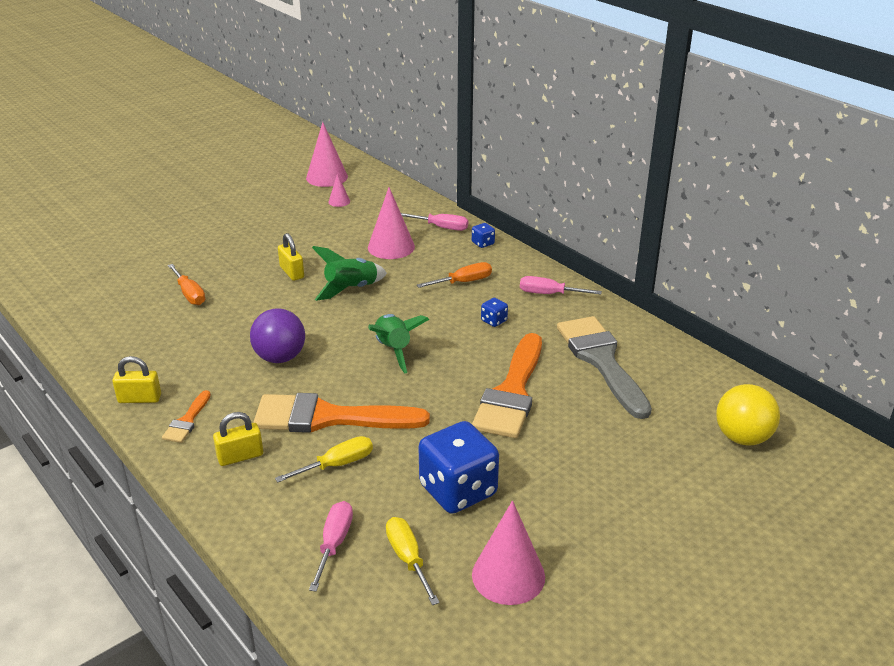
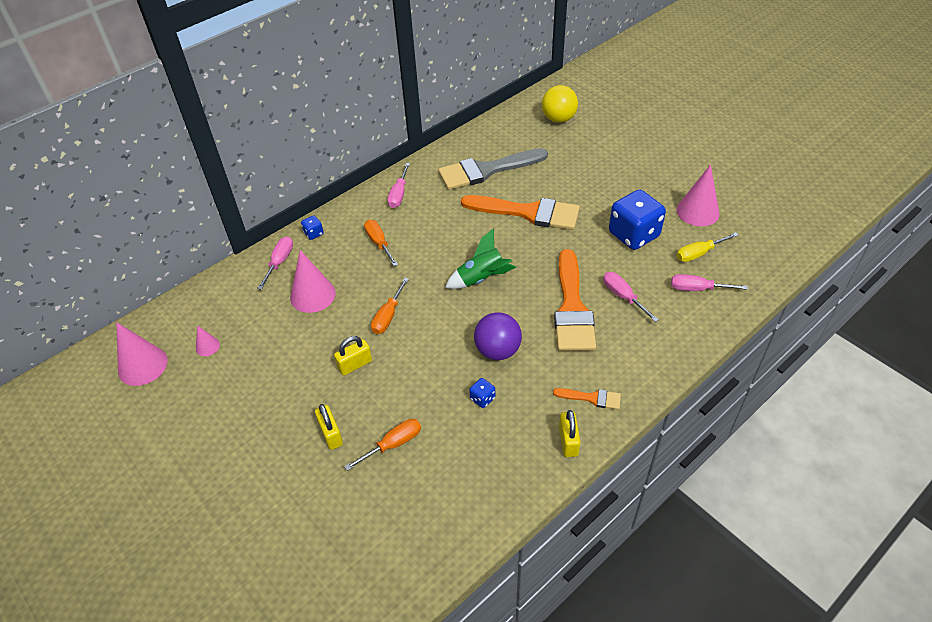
camera: 90 degrees left, 15 degrees up
yellow padlock [213,412,263,466] -> yellow padlock moved to [315,404,343,450]
yellow screwdriver [275,436,373,482] -> pink screwdriver [603,272,659,322]
green rocket [312,246,387,301] -> orange screwdriver [371,278,409,334]
blue dice [481,298,508,327] -> blue dice moved to [469,378,495,408]

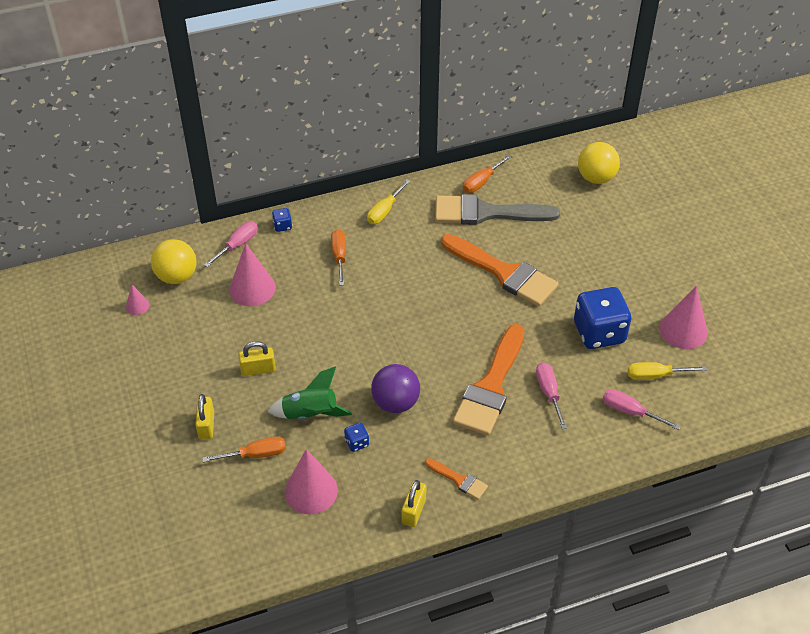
camera: 20 degrees right, 0 degrees up
pink cone [116,322,168,386] -> pink cone moved to [285,449,338,514]
orange screwdriver [371,278,409,334] -> orange screwdriver moved to [463,154,512,193]
pink screwdriver [388,163,410,208] -> yellow screwdriver [367,180,411,224]
green rocket [445,228,516,289] -> green rocket moved to [267,367,352,420]
none -> yellow ball [151,239,197,284]

